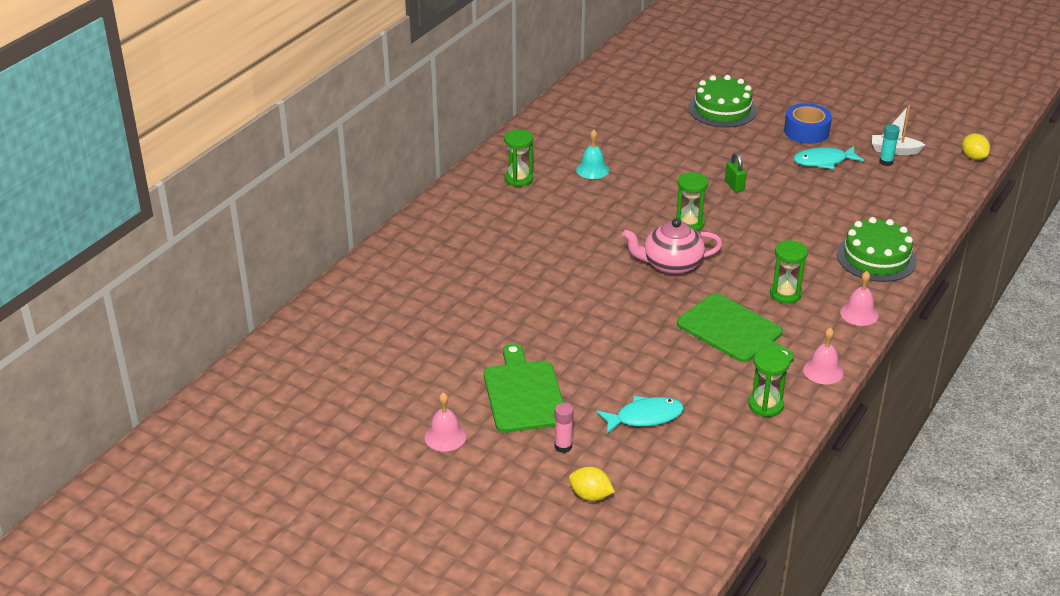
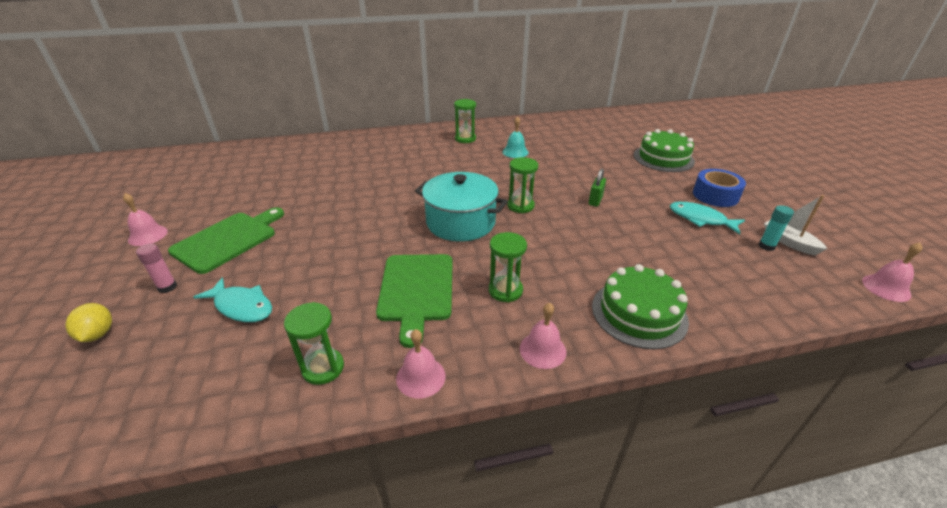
camera: 45 degrees right, 0 degrees up
pink teapot [622,218,722,275] -> turquoise pot [415,172,508,242]
yellow lemon [962,133,990,160] -> pink bell [862,242,923,302]

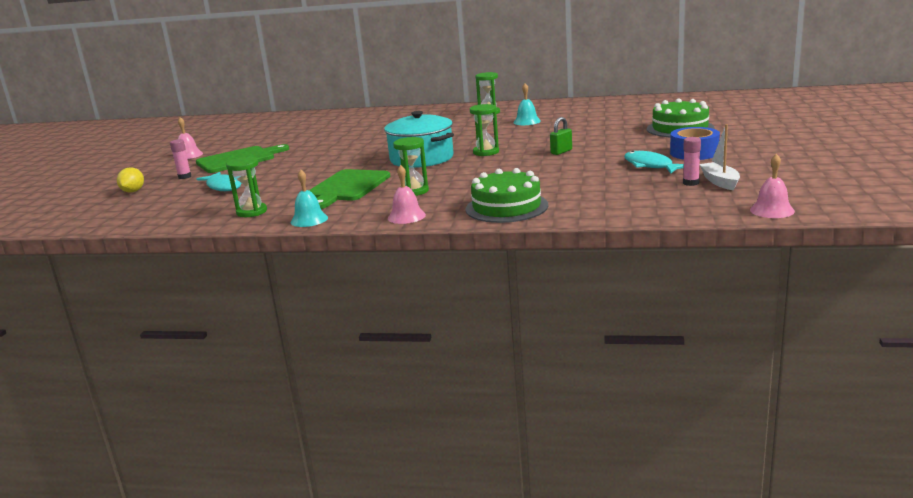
camera: 25 degrees right, 15 degrees down
pink bell [396,329,446,399] -> turquoise bell [291,170,328,227]
turquoise glue stick [758,205,794,251] -> pink glue stick [683,137,701,186]

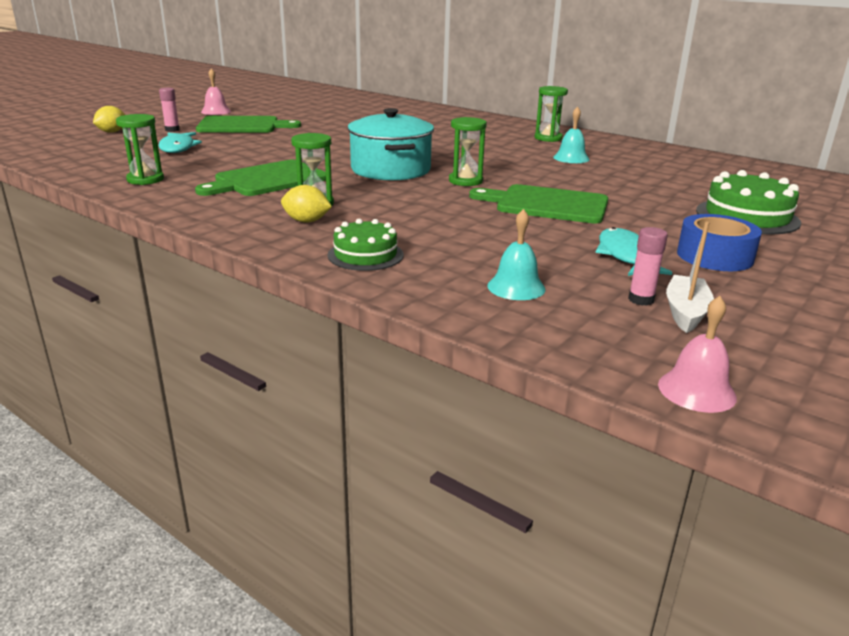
camera: 25 degrees right, 5 degrees up
turquoise bell [291,170,328,227] -> turquoise bell moved to [487,209,546,300]
pink bell [388,165,426,224] -> none
green cake [465,168,548,223] -> green cake [328,219,403,271], size x0.66
green padlock [550,117,572,155] -> green cutting board [469,184,608,224]
none -> yellow lemon [281,185,332,223]

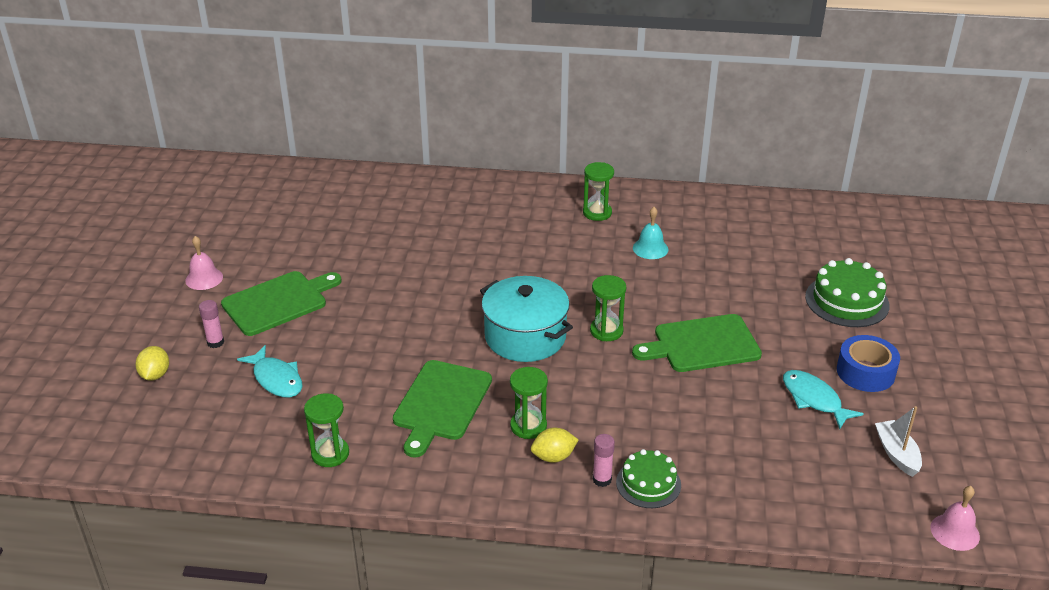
camera: 30 degrees left, 10 degrees up
turquoise bell [487,209,546,300] -> none
pink glue stick [628,227,668,306] -> pink glue stick moved to [593,434,615,487]

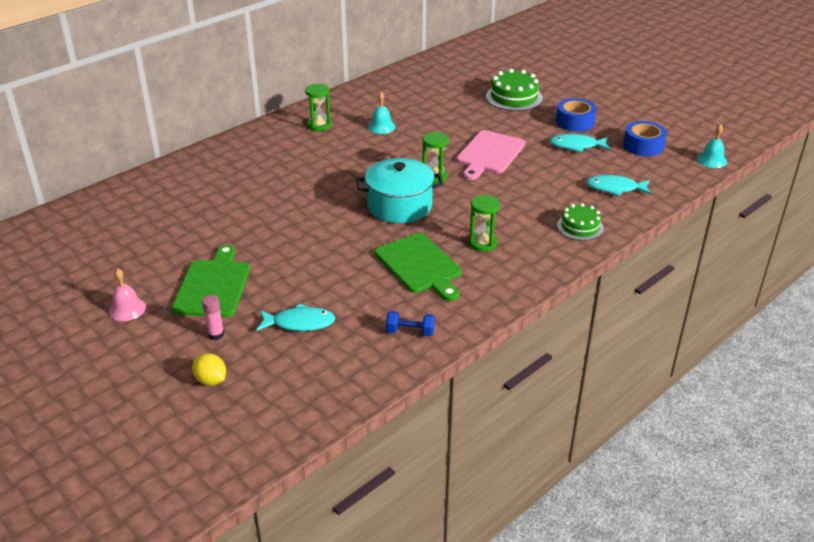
camera: 50 degrees left, 0 degrees up
green hourglass [304,393,349,467] -> blue dumbbell [386,311,435,336]
yellow lemon [531,428,578,463] -> none
pink glue stick [593,434,615,487] -> none
green cutting board [632,314,762,372] -> pink cutting board [457,130,525,180]
white boat [875,406,922,477] -> blue tape [623,121,667,156]
pink bell [930,486,980,551] -> turquoise bell [697,124,727,168]
none -> turquoise fish [586,175,652,196]

